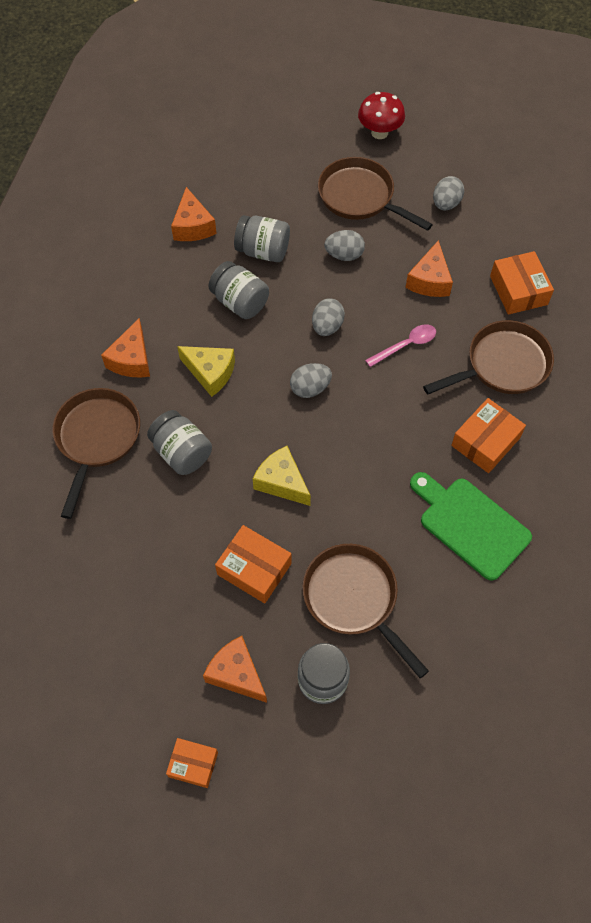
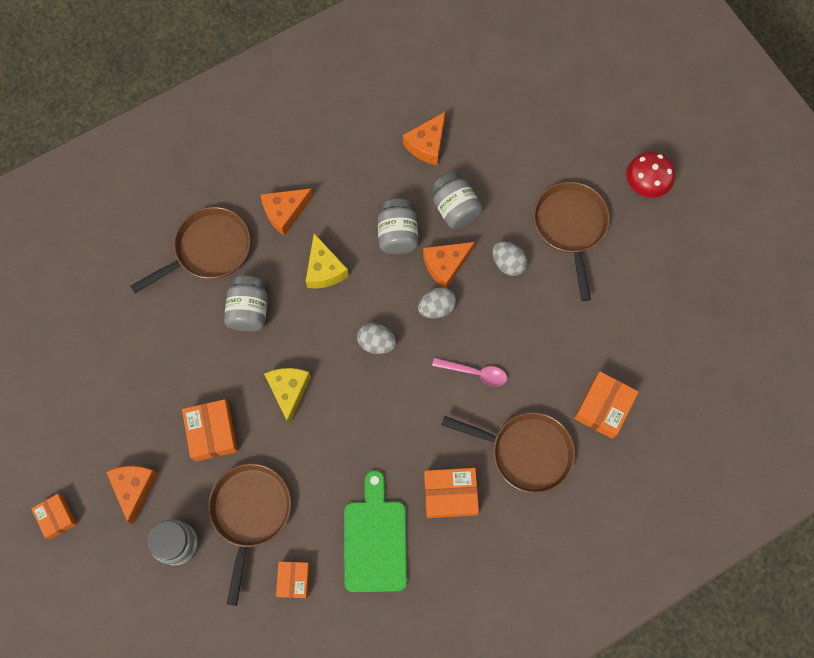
camera: 45 degrees right, 10 degrees up
orange cheese [405,240,453,297] -> orange cheese moved to [423,242,475,288]
grey egg [433,176,464,211] -> none
none -> orange box [276,561,310,598]

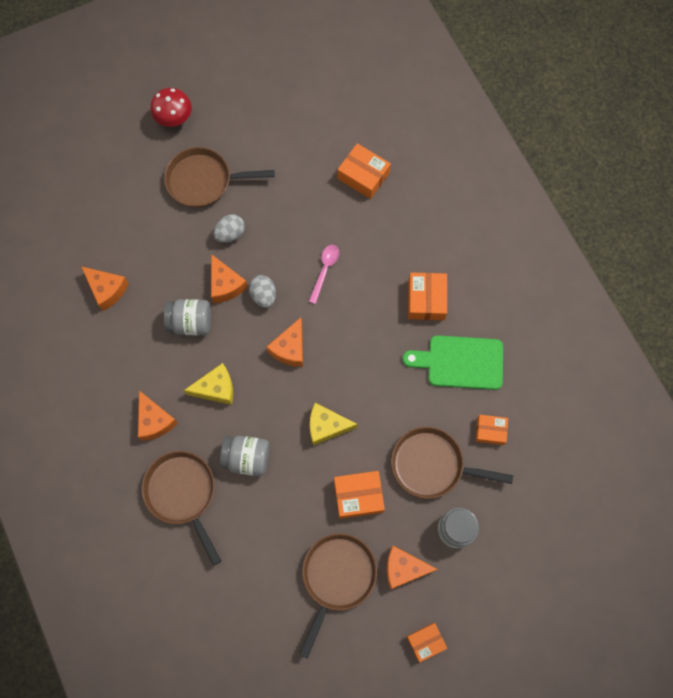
camera: 85 degrees left, 0 degrees up
grey egg [357,323,396,354] -> orange cheese [266,317,303,367]
grey jar [430,172,483,229] -> none
brown pan [442,412,575,493] -> brown pan moved to [299,533,377,659]

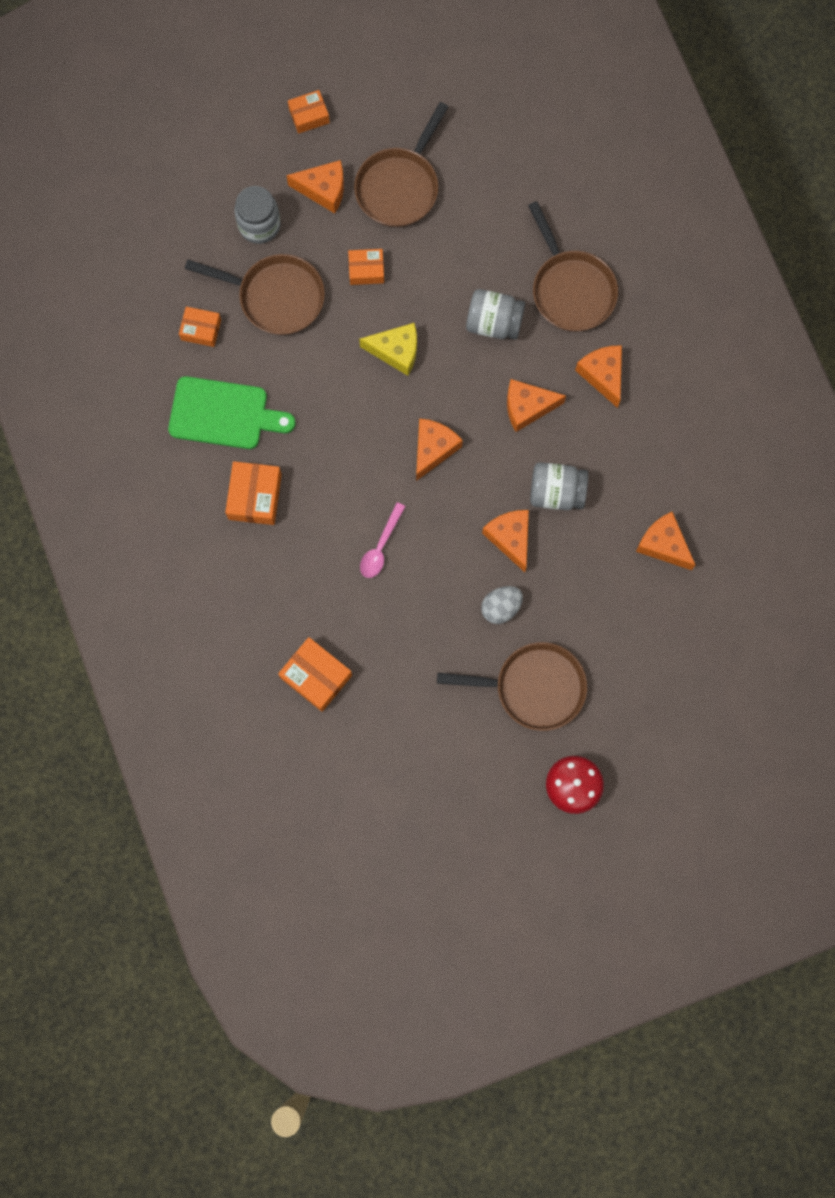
camera: 175 degrees left, 5 degrees up
yellow cheese [184,363,233,405] -> orange cheese [507,379,566,432]
grey egg [249,275,276,308] -> none
orange box [334,471,385,519] -> orange box [348,249,384,285], size x0.66

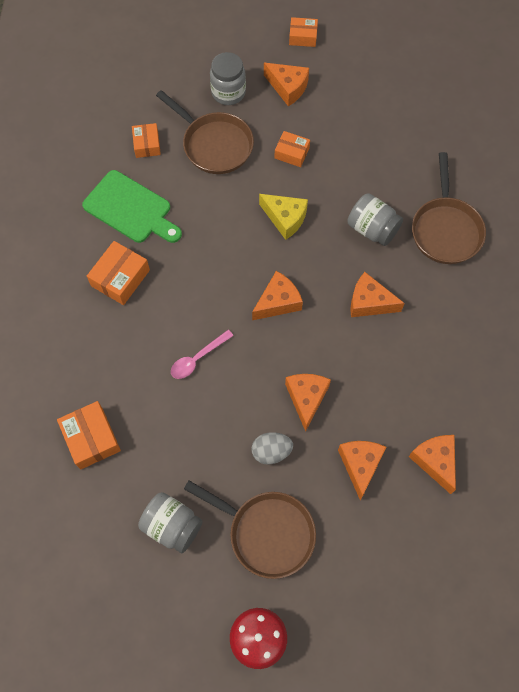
camera: 25 degrees right, 10 degrees down
orange box [179,307,221,347] -> orange box turned 45 degrees clockwise [132,123,161,158]
brown pan [354,102,448,227] -> none
grey jar [530,462,588,510] -> grey jar moved to [138,492,203,553]
orange cheese [575,345,622,408] -> orange cheese moved to [338,441,386,500]

